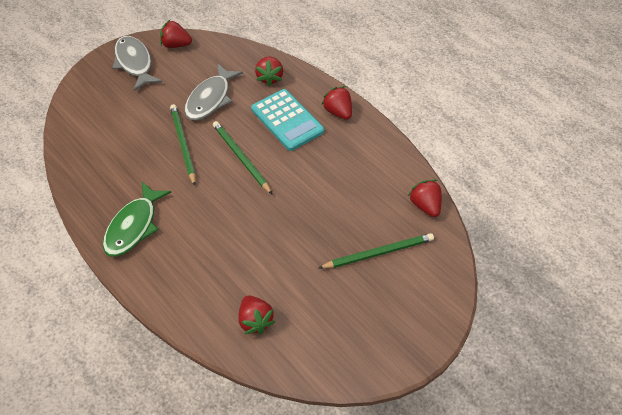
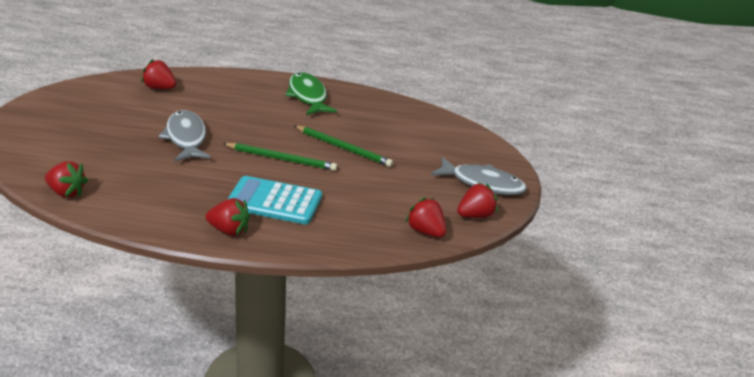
camera: 135 degrees right, 20 degrees down
grey fish [184,63,243,121] -> grey fish moved to [158,110,211,162]
red strawberry [255,56,283,87] -> red strawberry moved to [405,197,446,237]
green pencil [319,233,434,269] -> none

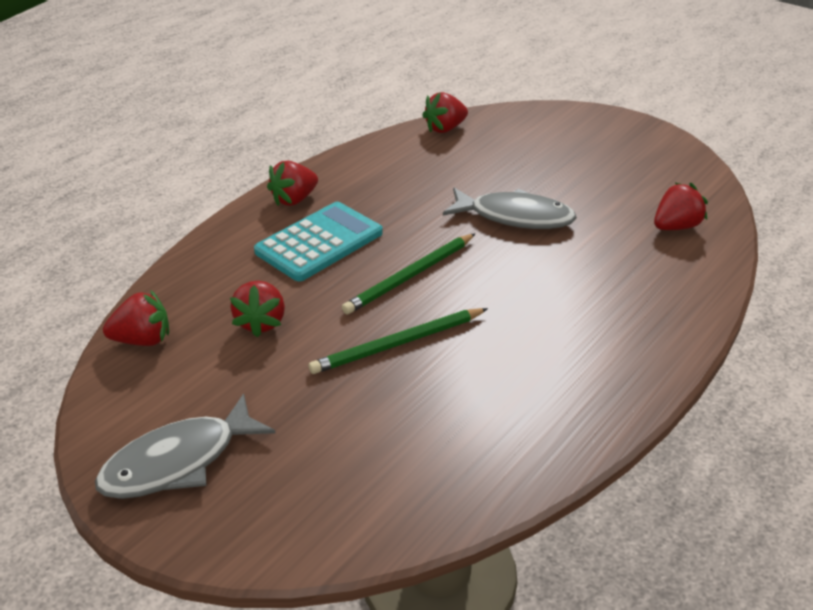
camera: 125 degrees right, 5 degrees up
green fish [285,72,337,115] -> none
red strawberry [457,182,498,218] -> red strawberry moved to [230,281,285,338]

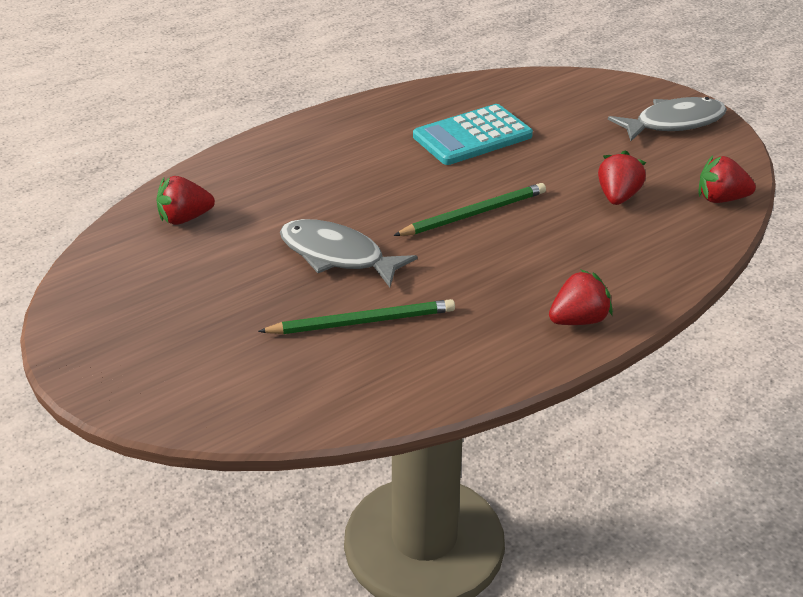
camera: 165 degrees left, 0 degrees up
turquoise calculator [254,202,383,281] -> turquoise calculator moved to [413,104,533,165]
green pencil [308,308,488,374] -> green pencil moved to [258,299,455,334]
red strawberry [422,92,468,133] -> none

